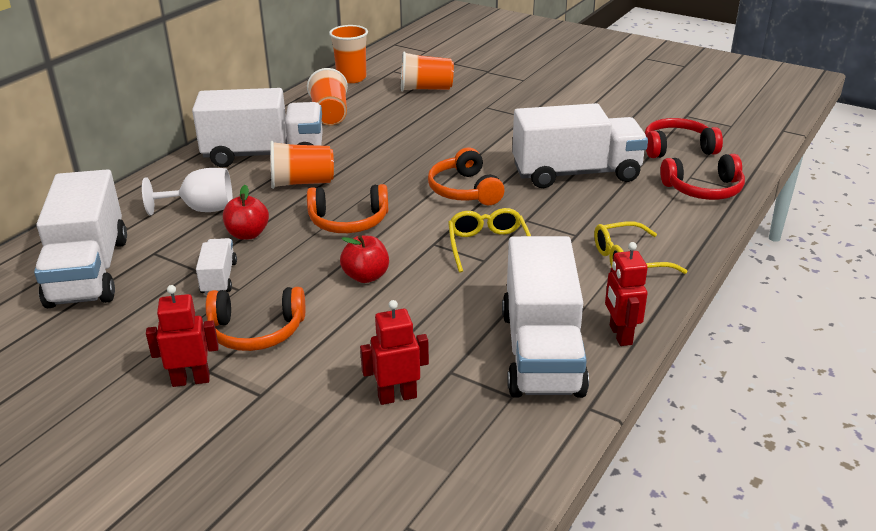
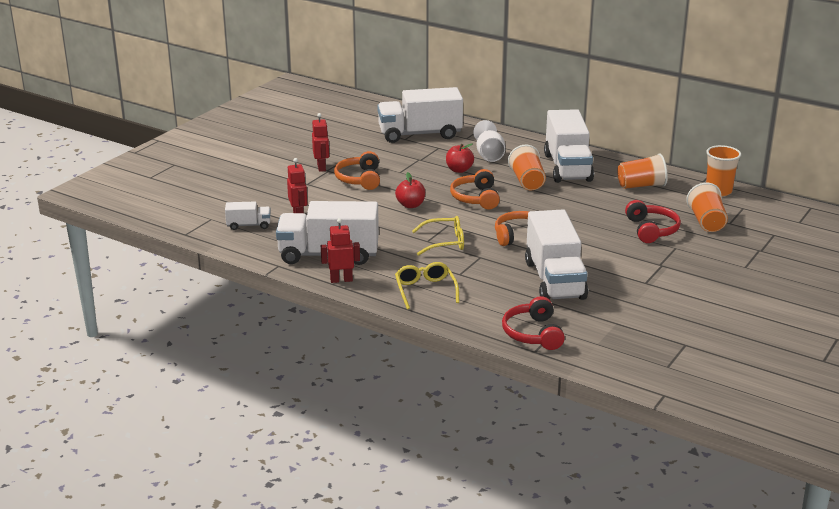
camera: 90 degrees right, 5 degrees down
white truck [196,238,237,295] -> white truck moved to [225,201,271,230]
red headphones [645,118,723,158] -> red headphones moved to [625,200,681,243]

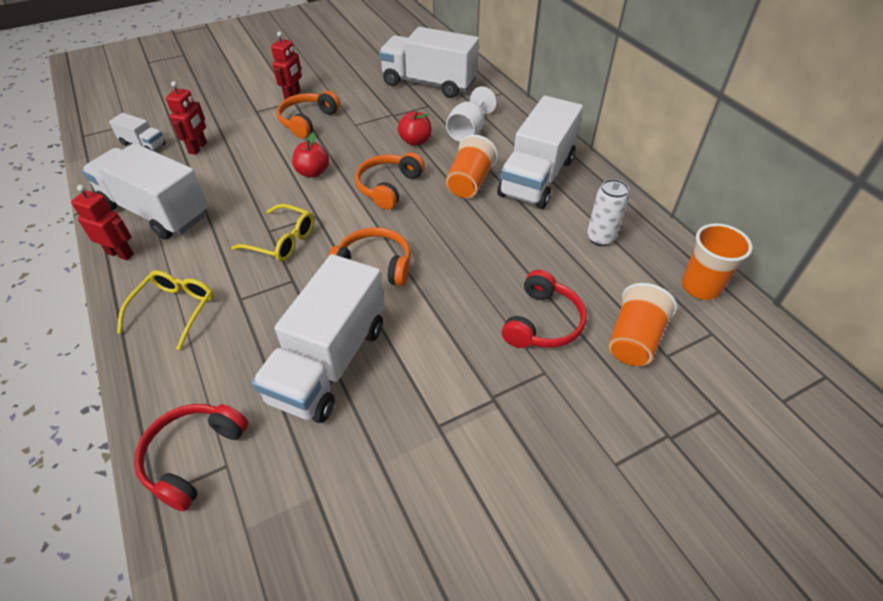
camera: 30 degrees right, 20 degrees up
orange cup [618,153,667,189] -> white can [587,179,629,246]

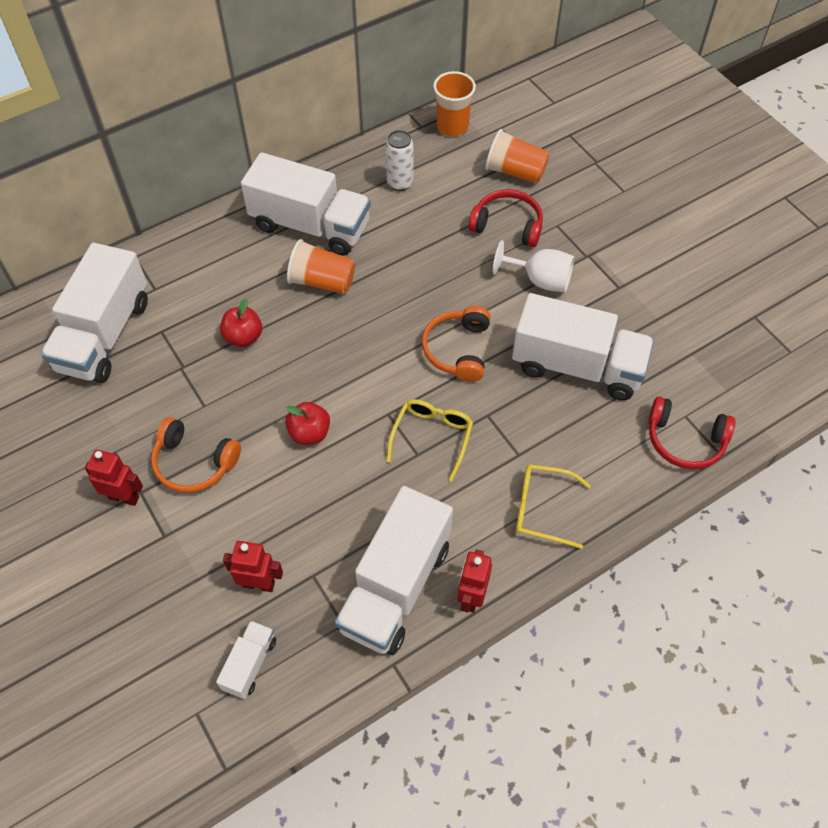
camera: 95 degrees left, 10 degrees up
orange headphones [355,152,425,210] -> none
white goblet [446,87,497,142] -> white goblet moved to [493,240,575,292]

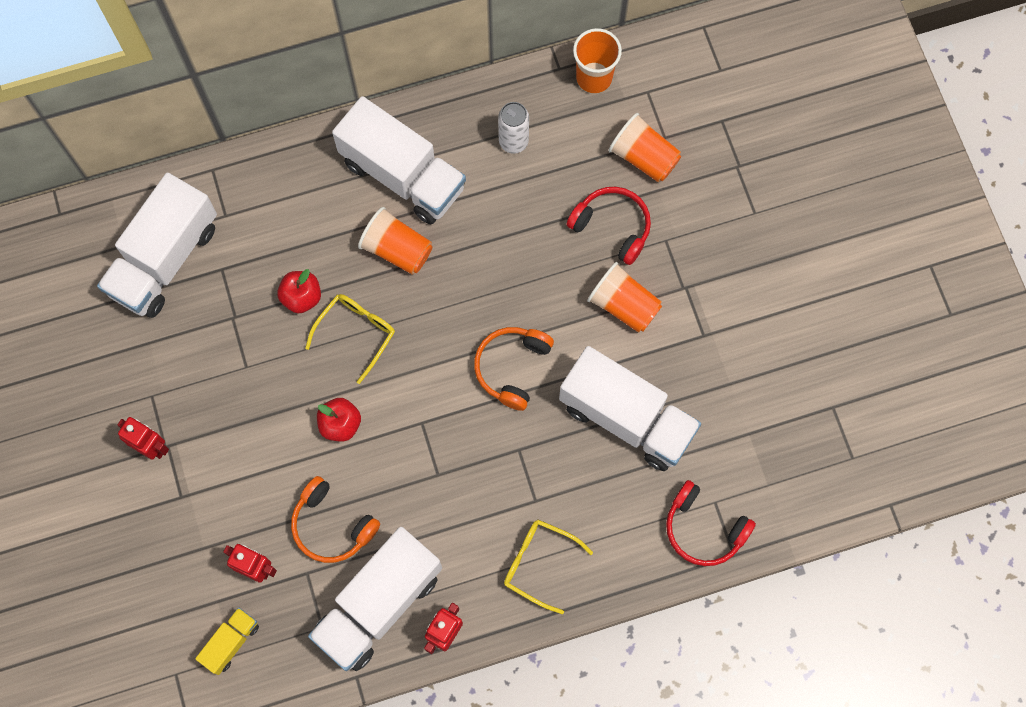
camera: 15 degrees right, 15 degrees up
orange headphones [151,417,241,493] -> orange headphones moved to [291,476,380,563]
white truck [216,620,276,699] -> yellow truck [195,607,259,675]
yellow glasses [386,399,473,482] -> yellow glasses moved to [305,294,395,384]
white goblet [493,240,575,292] -> orange cup [587,262,662,333]

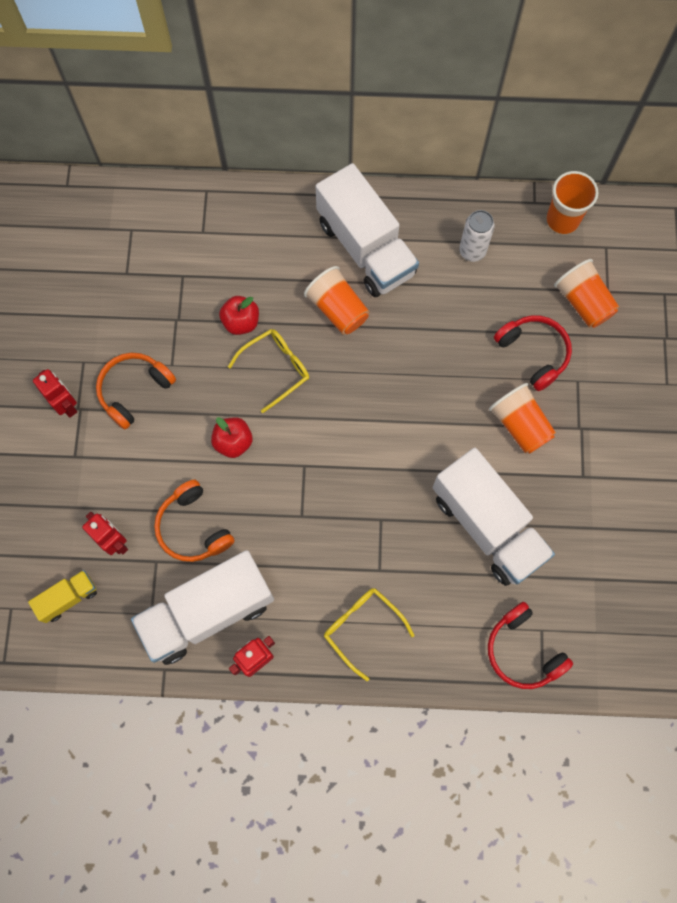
camera: 20 degrees right, 0 degrees up
white truck [97,173,217,318] -> none
orange headphones [474,327,554,411] -> orange headphones moved to [96,353,176,430]

